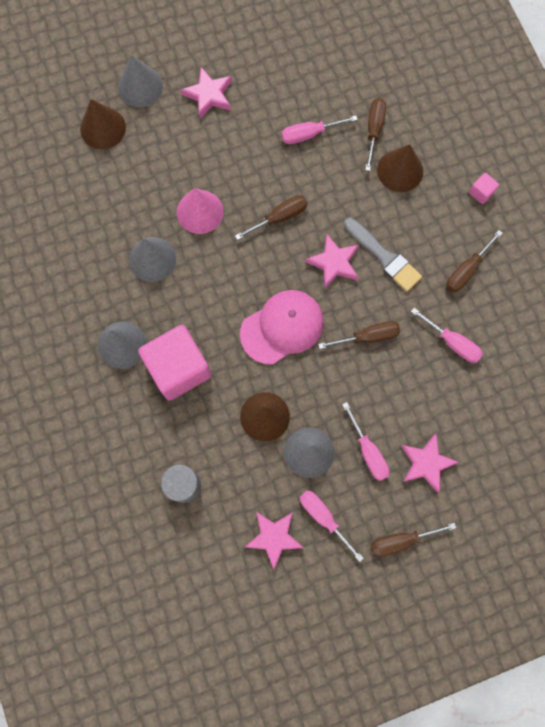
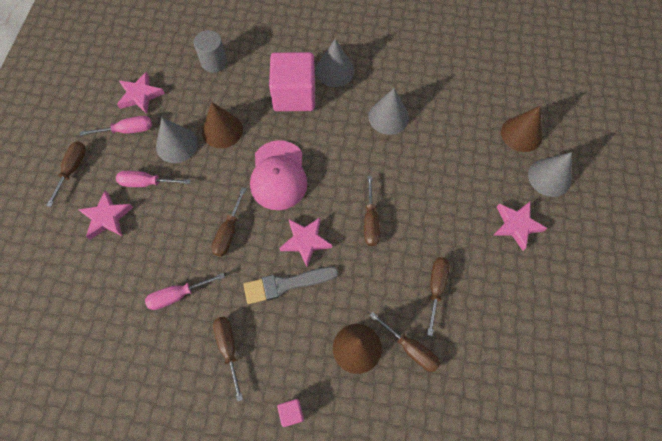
camera: 120 degrees right, 10 degrees down
pink cone [177,188,224,234] -> none
pink screwdriver [281,115,358,144] -> brown screwdriver [427,257,450,336]

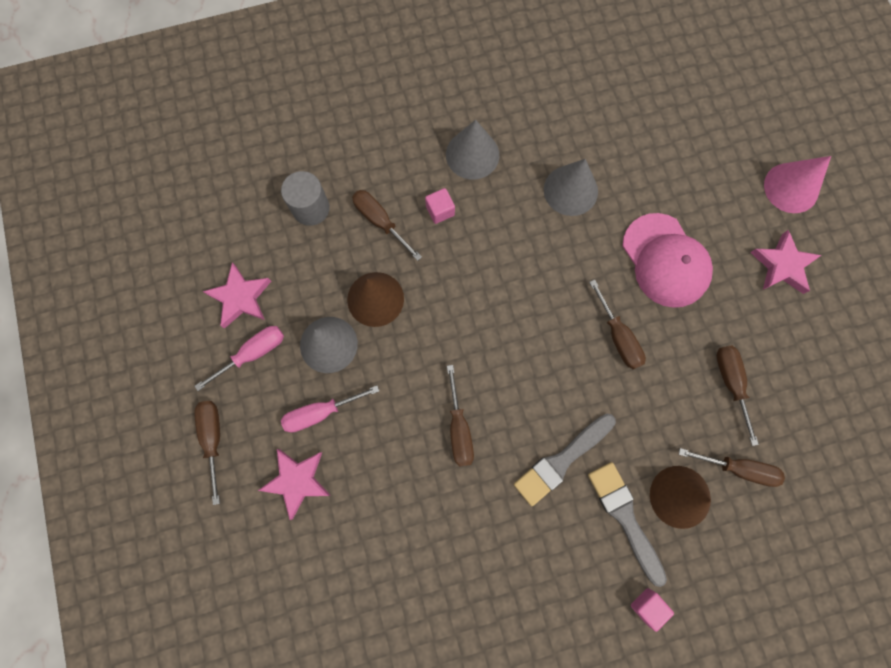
camera: 25 degrees left, 10 degrees up
pink screwdriver [145,273,225,310] -> none
brown screwdriver [213,317,243,402] -> brown screwdriver moved to [352,190,422,261]
pink cap [250,140,307,210] -> pink cap moved to [622,213,713,308]
pink cube [269,52,315,111] -> pink cube [425,188,455,224], size x0.40
pink star [279,217,332,267] -> none
brown cone [501,106,542,152] -> none
grey cone [528,152,572,197] -> pink cone [764,156,831,213]
none -> grey brush [588,462,667,587]

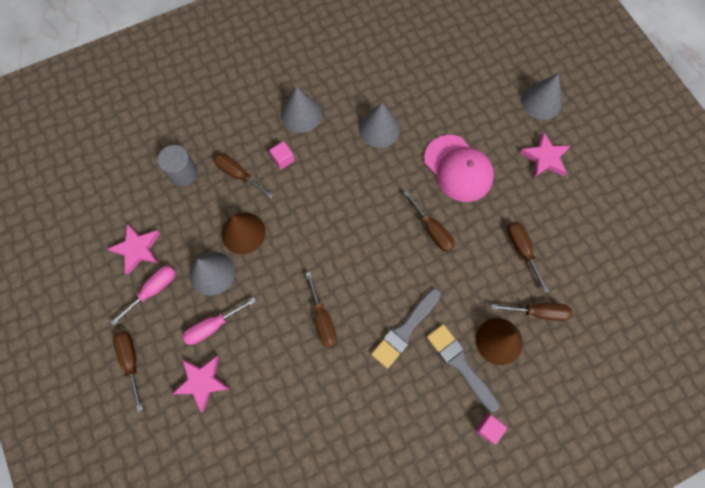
camera: 10 degrees left, 5 degrees down
pink cone [764,156,831,213] -> grey cone [521,73,562,120]

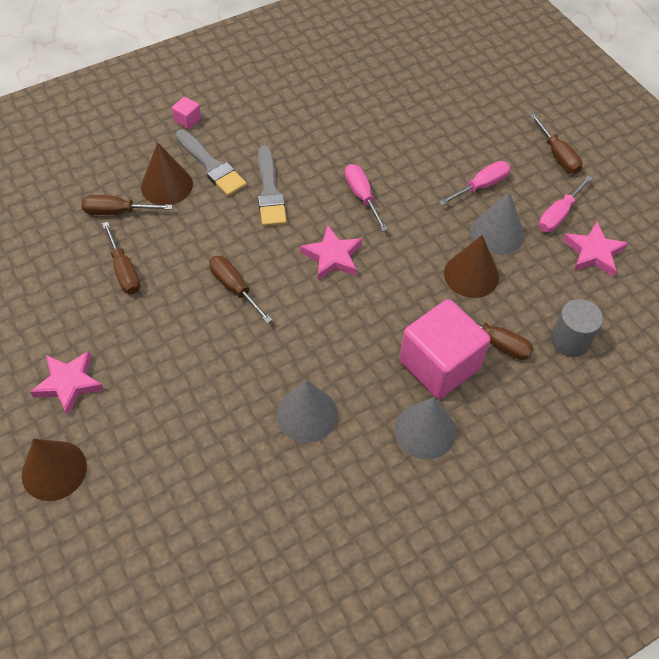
camera: 175 degrees right, 15 degrees down
pink star [172,356,230,413] -> pink star moved to [300,225,362,280]
pink cube [269,141,295,169] -> pink cube [399,299,490,399], size x2.50
brown screwdriver [306,272,337,348] -> pink screwdriver [345,164,388,231]
grey brush [371,288,441,368] -> grey brush turned 135 degrees clockwise [258,145,287,226]
pink cap [424,135,494,202] -> none
grey cone [521,73,562,120] -> brown cone [22,439,87,501]

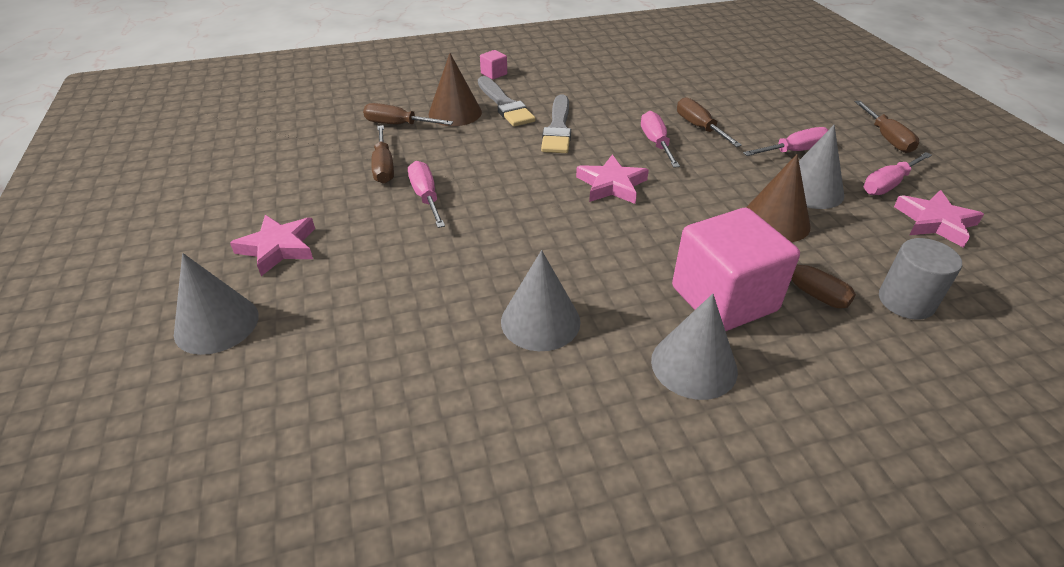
camera: 15 degrees right, 15 degrees down
brown cone [22,439,87,501] -> grey cone [174,253,258,355]
brown screwdriver [209,256,272,323] -> brown screwdriver moved to [677,97,742,147]
none -> pink screwdriver [408,161,445,228]

